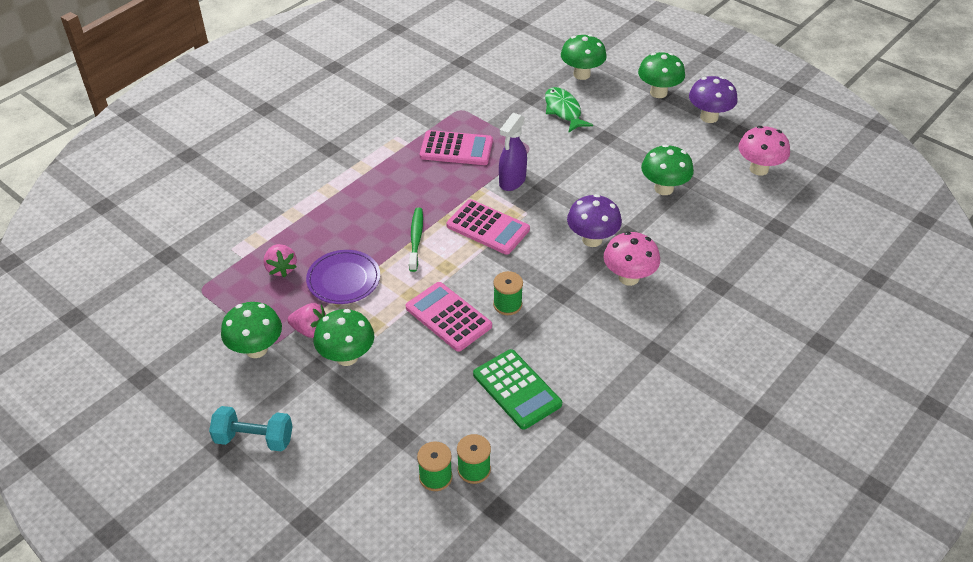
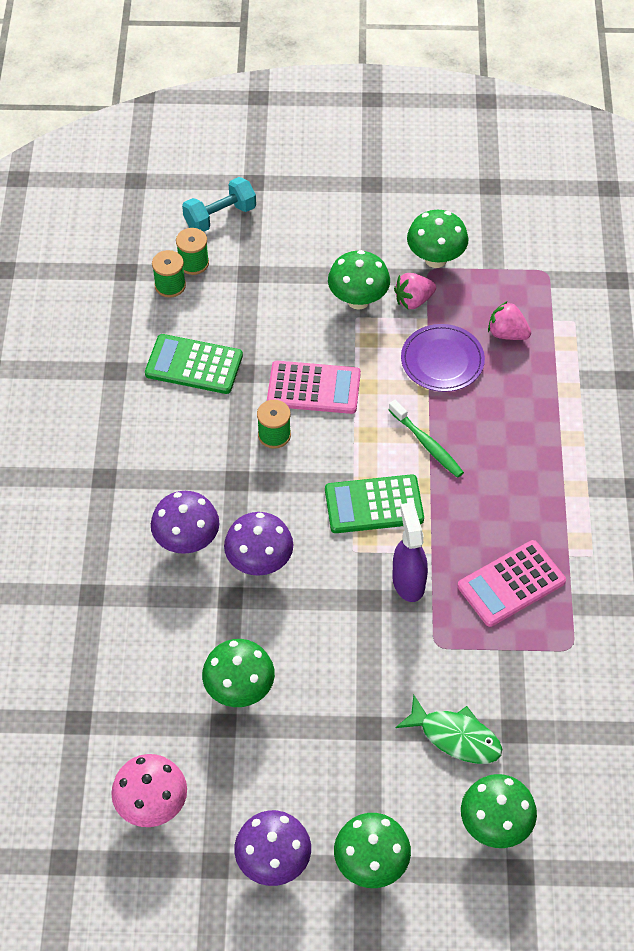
camera: 140 degrees right, 10 degrees up
turquoise dumbbell [209,406,293,451] -> turquoise dumbbell moved to [182,177,256,232]
pink calculator [446,199,530,255] -> green calculator [325,474,424,533]
pink mushroom [604,232,660,286] -> purple mushroom [151,491,220,554]

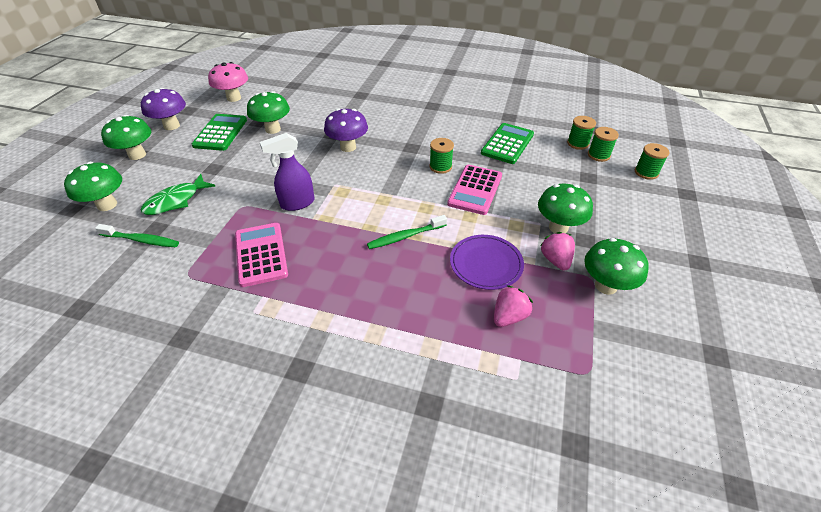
camera: 105 degrees right, 10 degrees down
purple mushroom [151,491,220,554] -> none
turquoise dumbbell [182,177,256,232] -> green spool [635,143,670,180]
green calculator [325,474,424,533] -> green calculator moved to [192,114,247,151]
purple spray bottle [392,502,428,602] -> purple spray bottle turned 150 degrees clockwise [260,133,315,211]
none -> green toothbrush [95,224,179,247]

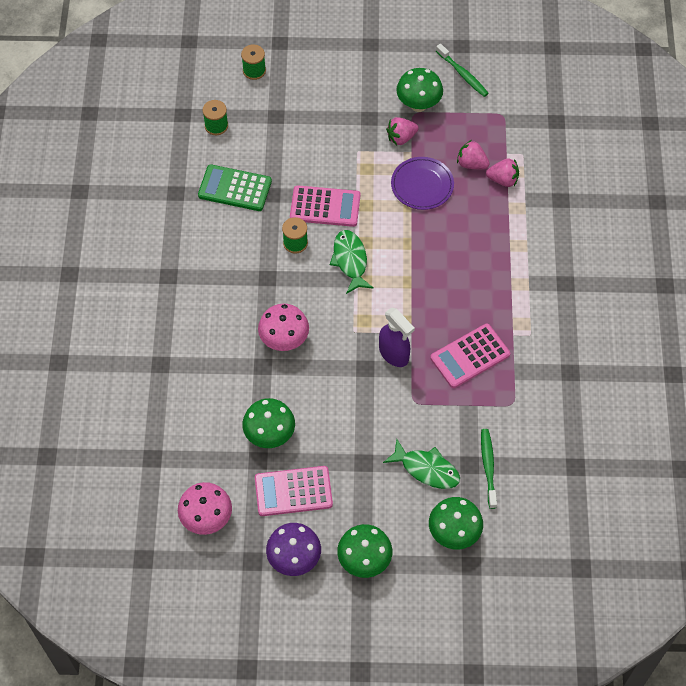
camera: 105 degrees left, 15 degrees up
green calculator [192,114,247,151] -> pink calculator [255,466,333,516]
purple mushroom [324,108,368,152] -> pink mushroom [258,304,309,351]
green toothbrush [367,215,447,249] -> green toothbrush moved to [436,44,489,97]
green mushroom [538,183,593,233] -> none
green spool [588,127,619,162] -> none
none -> green fish [330,230,374,294]
none -> pink strawberry [486,159,519,187]

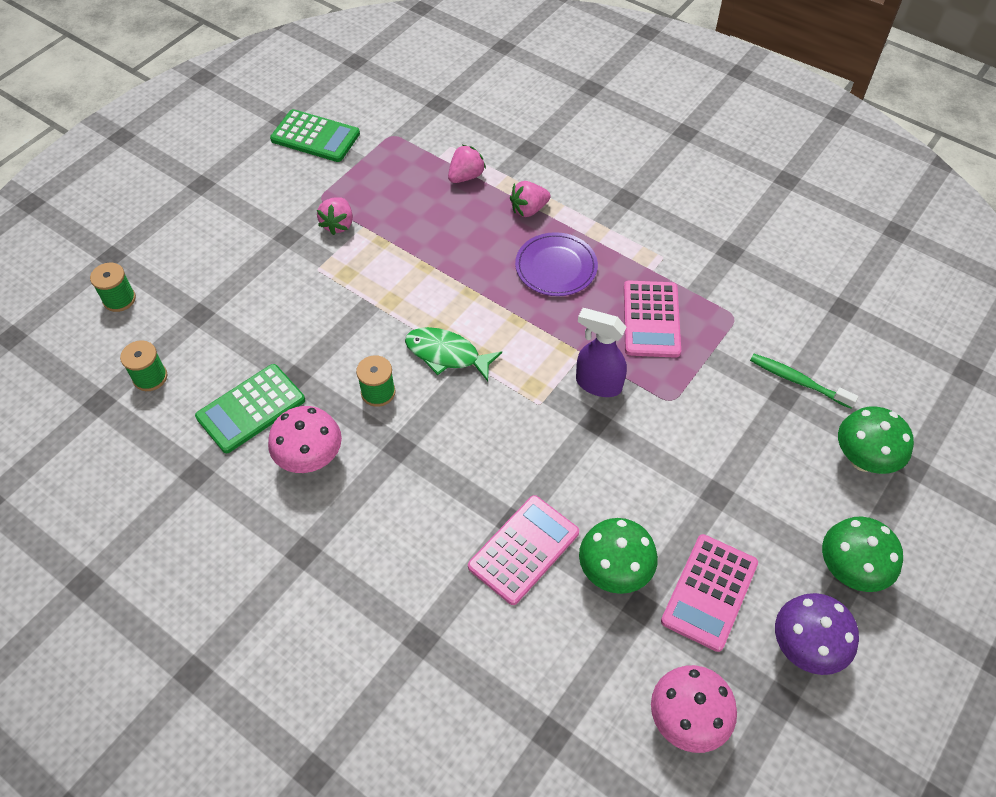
camera: 55 degrees left, 5 degrees down
pink mushroom [258,304,309,351] -> pink mushroom moved to [268,406,342,473]
pink calculator [290,185,360,227] -> pink calculator moved to [468,495,579,605]
purple spray bottle [379,307,415,367] -> purple spray bottle turned 150 degrees counterclockwise [576,308,627,397]
green fish [383,439,460,489] -> none
purple plate [391,157,454,210] -> purple plate moved to [515,232,598,296]
green mushroom [396,68,443,112] -> none
green toothbrush [436,44,489,97] -> green calculator [270,109,360,162]
pink strawberry [457,140,490,169] -> pink strawberry moved to [510,181,551,217]

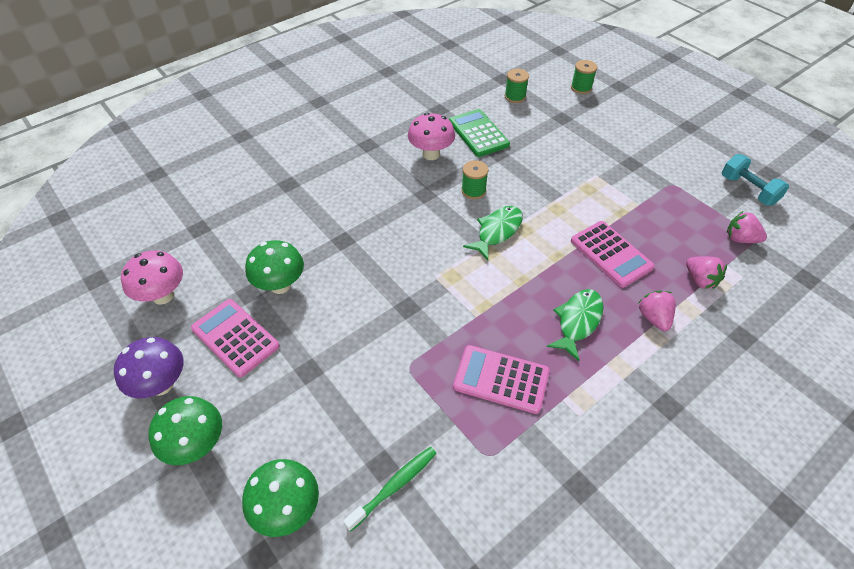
camera: 105 degrees right, 5 degrees down
green calculator [270,109,360,162] -> turquoise dumbbell [722,154,789,205]
pink strawberry [317,197,353,235] -> pink strawberry moved to [727,211,767,243]
pink calculator [468,495,579,605] -> pink calculator moved to [571,221,655,288]
purple plate [515,232,598,296] -> green fish [547,289,603,361]
purple spray bottle [576,308,627,397] -> none

